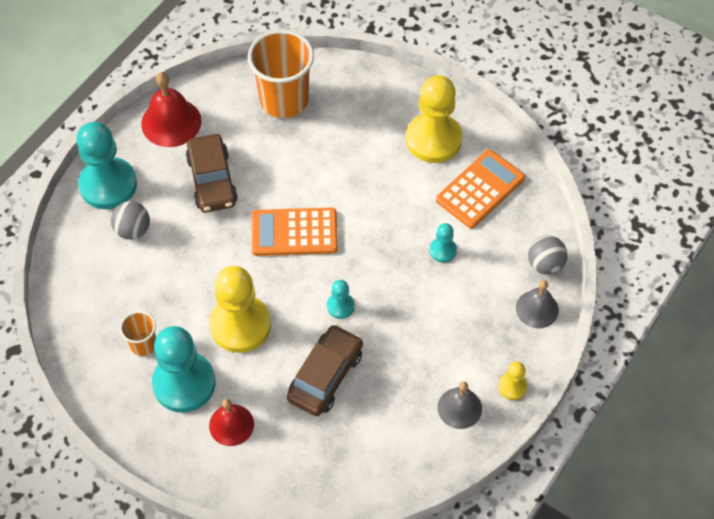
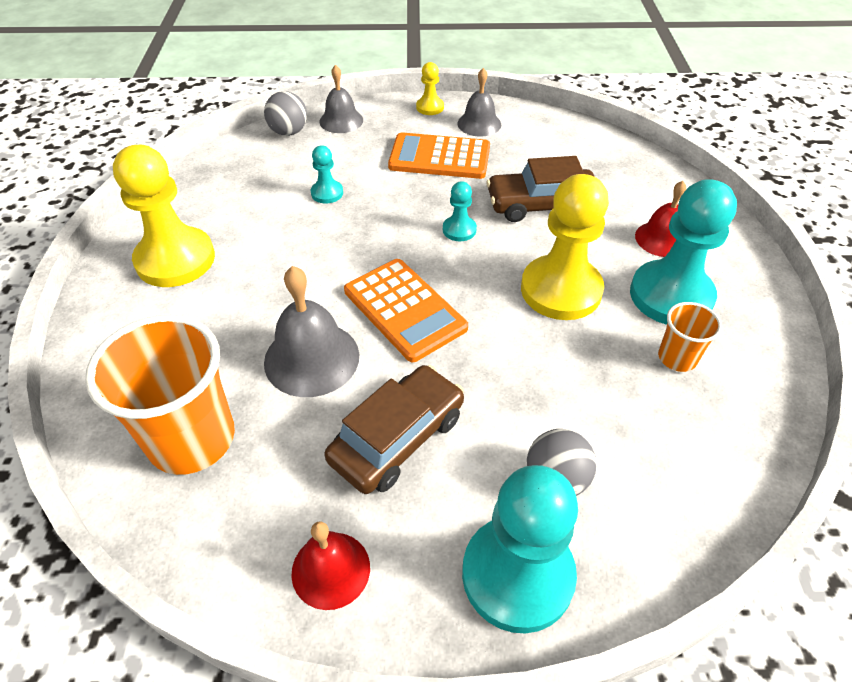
camera: 125 degrees left, 10 degrees down
red bell [141,72,201,147] -> red bell [291,522,370,610], size x0.65
orange calculator [436,149,525,229] -> orange calculator moved to [388,132,490,179]
none -> grey bell [264,266,359,397]

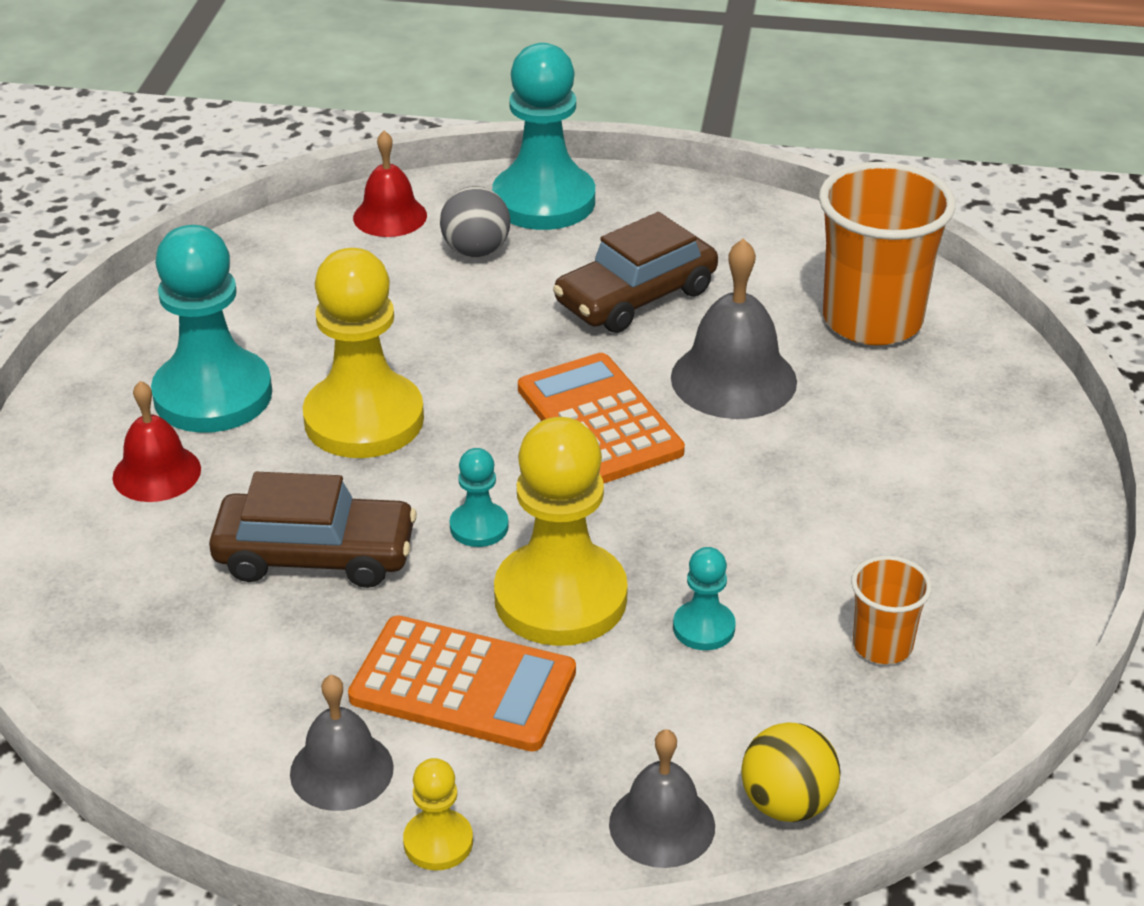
camera: 170 degrees left, 10 degrees down
yellow pawn [113,145,215,287] -> yellow pawn moved to [494,417,628,646]
grey ball [264,91,307,136] -> yellow ball [741,722,841,822]
red bell [291,522,370,610] -> red bell moved to [353,131,427,237]
orange cup [658,302,722,372] -> orange cup moved to [851,556,932,664]

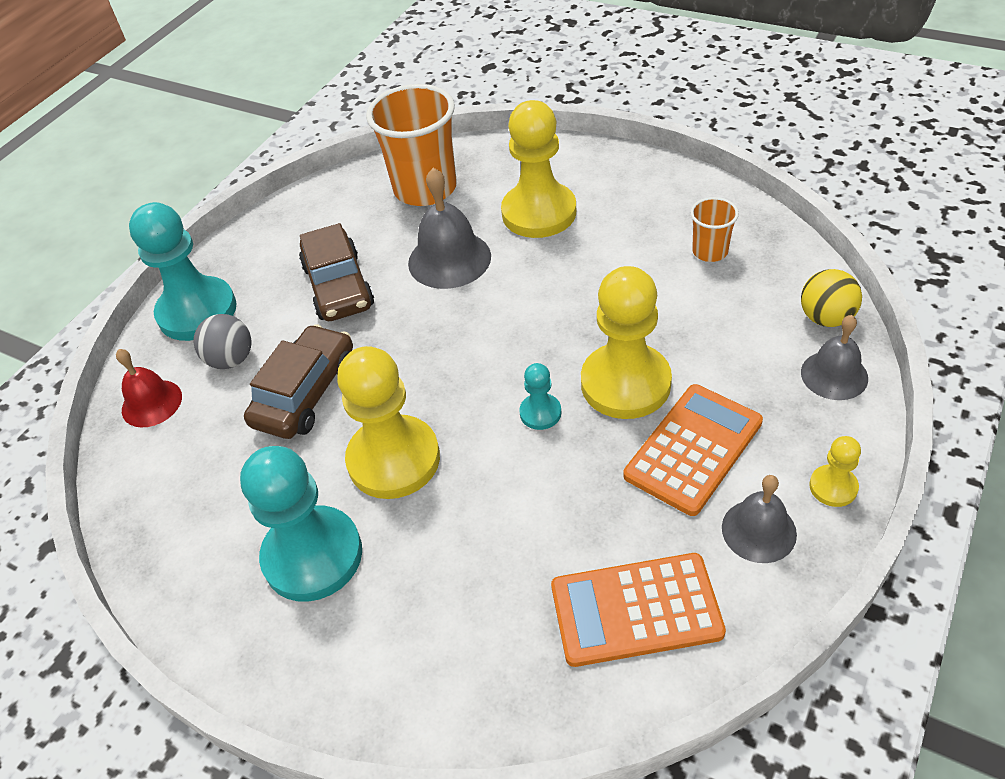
camera: 65 degrees left, 10 degrees up
red bell [112,381,201,502] -> none
brown car [209,472,417,588] -> brown car moved to [244,324,353,439]
orange calculator [518,353,685,484] -> orange calculator moved to [551,553,726,667]
turquoise pawn [673,547,736,650] -> none
none -> yellow pawn [501,100,576,238]

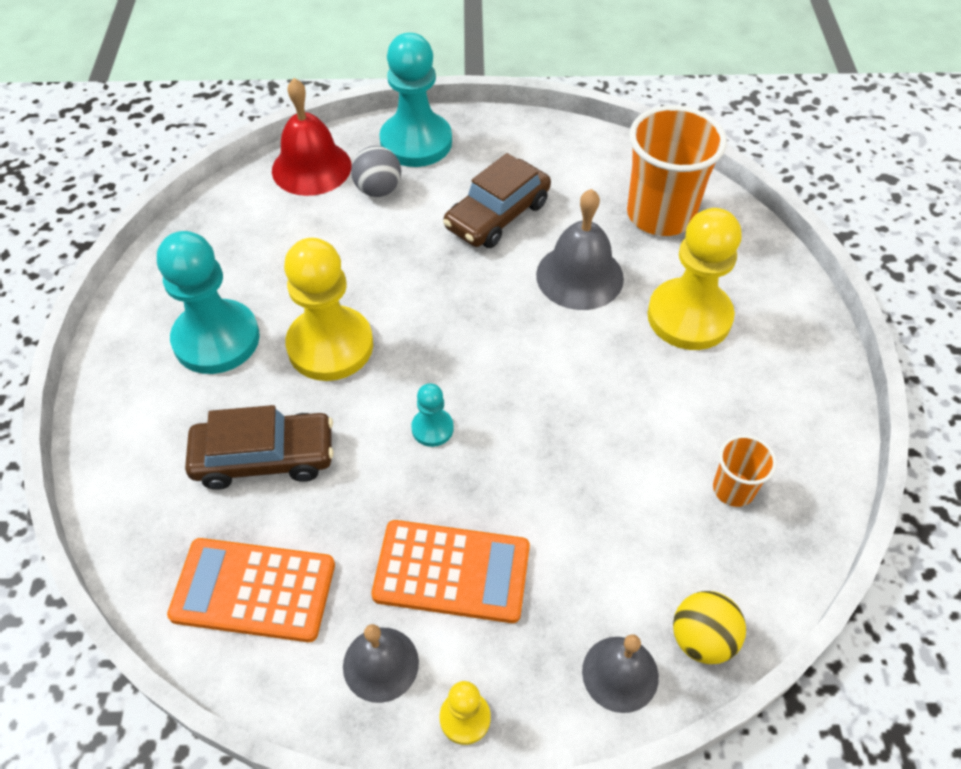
camera: 55 degrees right, 5 degrees up
red bell [116,349,182,428] -> red bell [272,78,351,196], size x1.53
brown car [244,324,353,439] -> brown car moved to [185,405,334,490]
orange calculator [551,553,726,667] -> orange calculator turned 45 degrees counterclockwise [167,538,335,642]
yellow pawn [581,266,672,419] -> none

